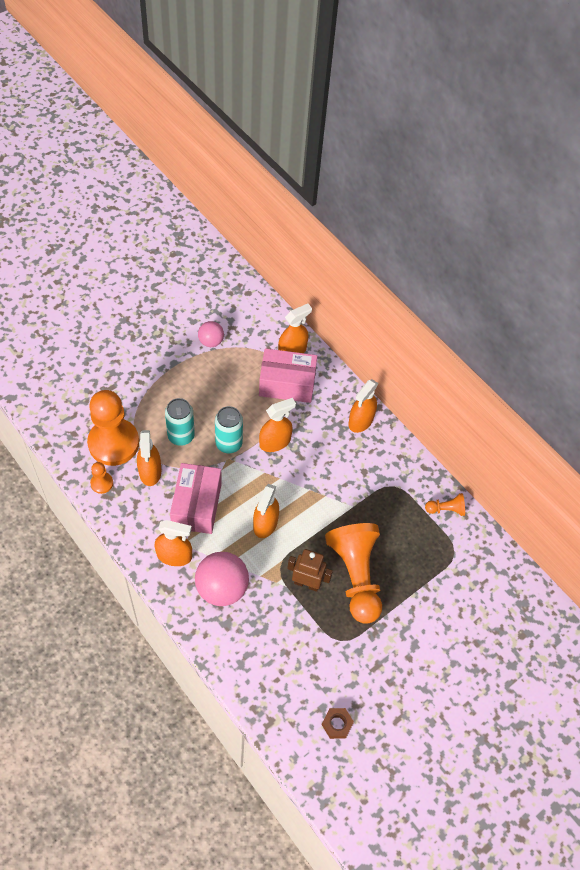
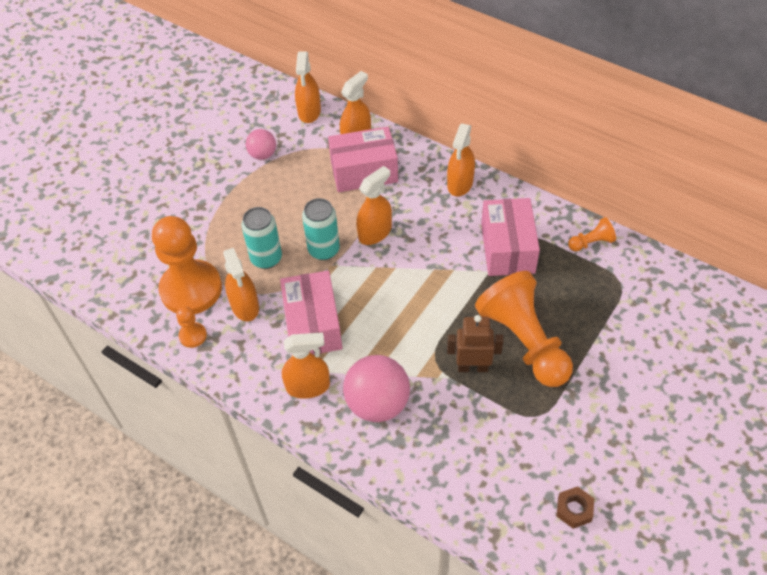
camera: 10 degrees left, 5 degrees down
orange spray bottle [253,484,279,538] -> orange spray bottle moved to [295,52,321,123]
none -> pink box [481,198,540,276]

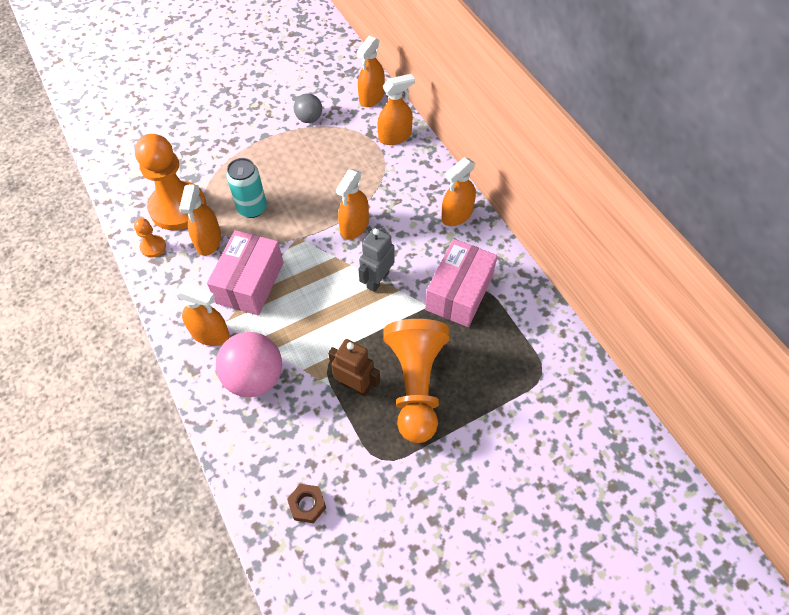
camera: 25 degrees right, 5 degrees up
pink ball [246,129,276,160] -> grey ball [294,93,322,123]
turquoise can [302,198,340,260] -> none
pink box [328,127,398,192] -> none
orange spray bottle [356,166,392,245] -> orange spray bottle turned 135 degrees clockwise [336,169,369,240]
brown nut [557,486,594,529] -> brown nut moved to [287,484,326,523]
orange pawn [568,217,616,251] -> none
none -> grey robot [358,228,394,292]

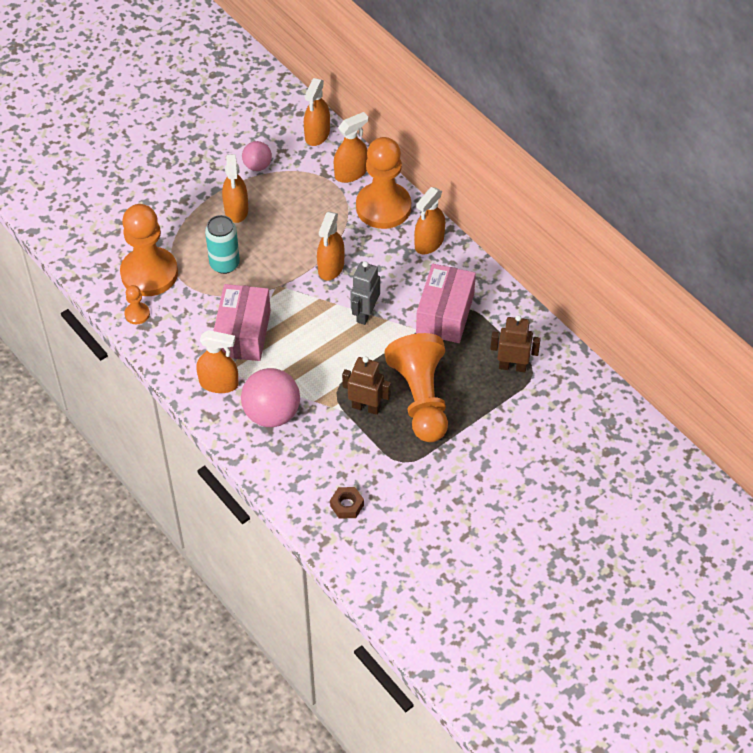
camera: 10 degrees left, 5 degrees down
orange spray bottle [179,184,221,256] -> orange spray bottle moved to [222,154,248,223]
grey ball [294,93,322,123] -> pink ball [242,141,272,171]
none -> orange pawn [356,137,411,229]
none -> brown robot [490,315,541,372]

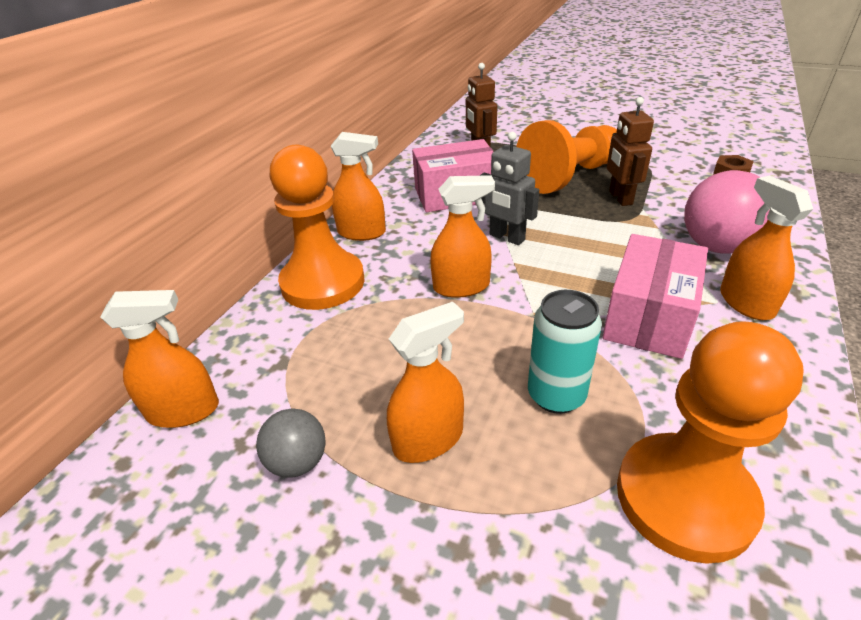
camera: 115 degrees left, 15 degrees down
orange pawn [124,285,150,324] -> none
pink box [213,284,271,361] -> pink box turned 45 degrees counterclockwise [602,234,708,359]
pink ball [242,141,272,171] -> grey ball [256,409,326,478]
orange spray bottle [334,112,368,183] -> none
grey robot [351,261,380,325] -> grey robot turned 45 degrees clockwise [479,132,539,245]

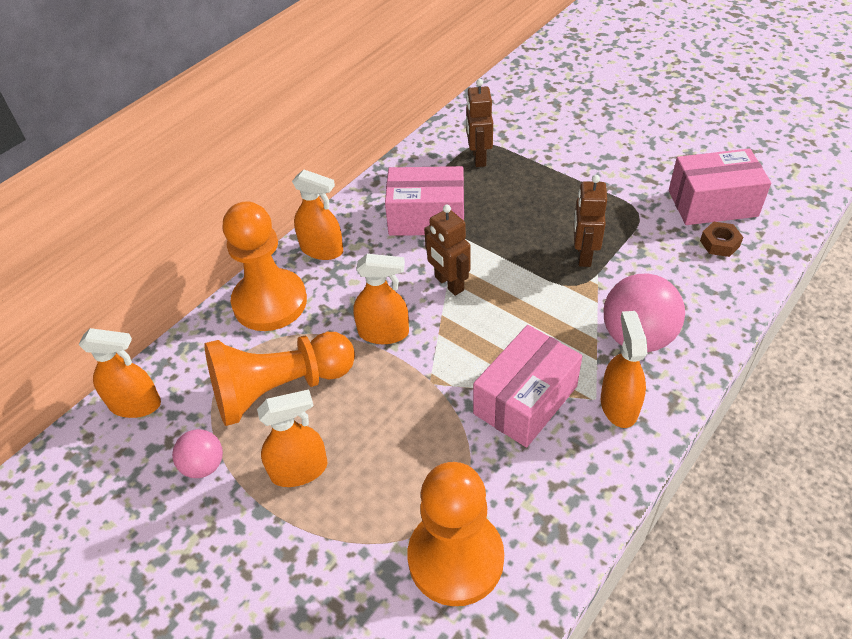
camera: 15 degrees right, 10 degrees up
grey ball [256,409,326,478] -> pink ball [172,429,223,478]
grey robot [479,132,539,245] -> brown robot [424,205,471,296]
orange pawn [516,120,617,194] -> orange pawn moved to [204,332,355,426]
turquoise can [528,290,602,414] -> none
none -> pink box [669,148,771,225]

